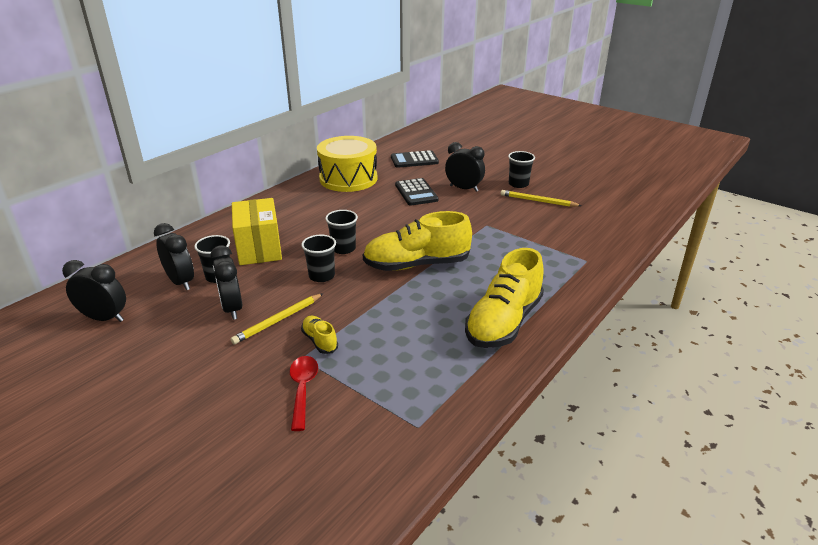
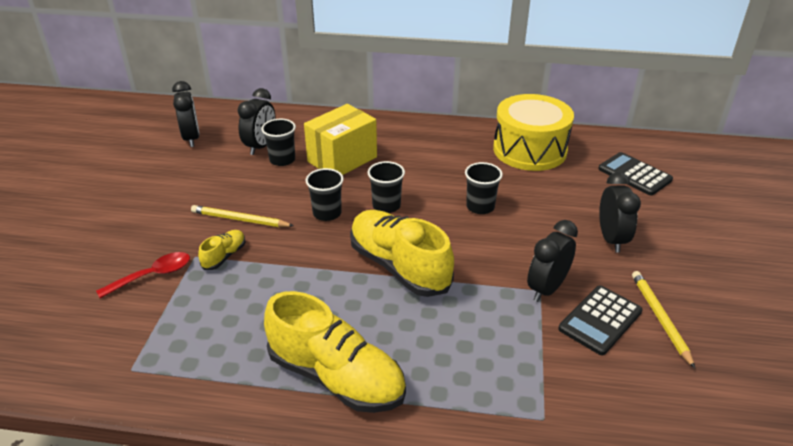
camera: 60 degrees right, 5 degrees up
black clock [211,245,242,320] -> black clock moved to [527,220,578,302]
black calculator [395,178,439,206] -> black calculator moved to [558,285,643,355]
yellow shoe [465,248,544,348] -> yellow shoe turned 150 degrees counterclockwise [264,291,406,413]
black cup [508,151,535,188] -> black cup moved to [465,162,503,214]

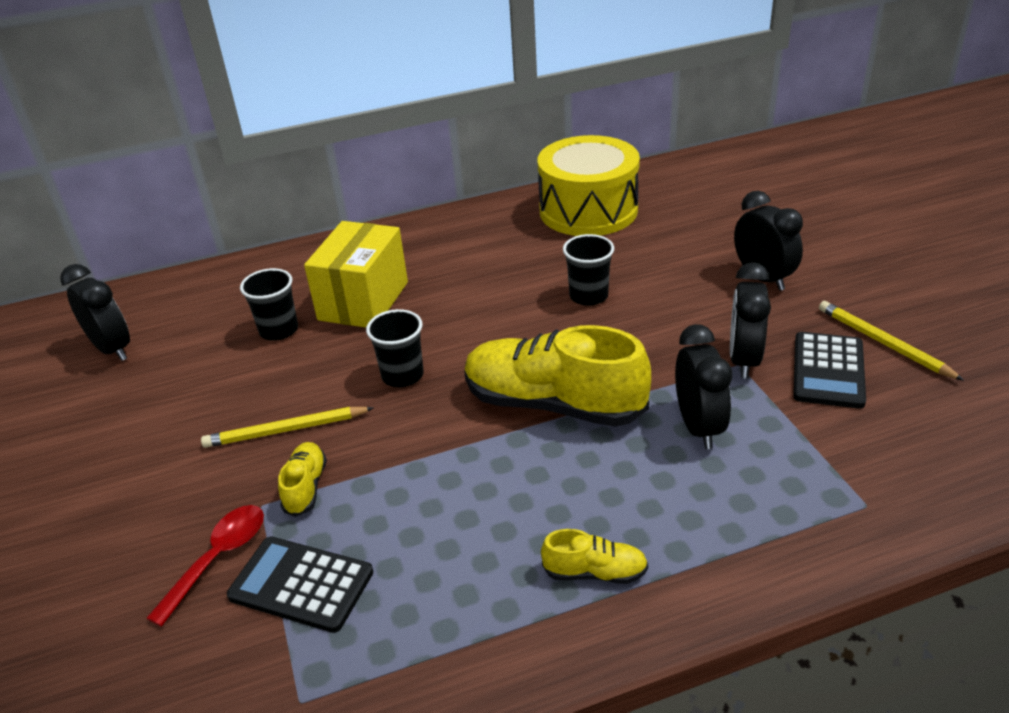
camera: 25 degrees left, 0 degrees up
black clock [238,88,276,155] -> black clock moved to [675,324,732,449]
yellow shoe [264,291,406,413] -> yellow shoe [541,529,648,584], size x0.45
black cup [367,161,405,213] -> none
black calculator [598,152,673,195] -> black calculator moved to [227,536,373,633]

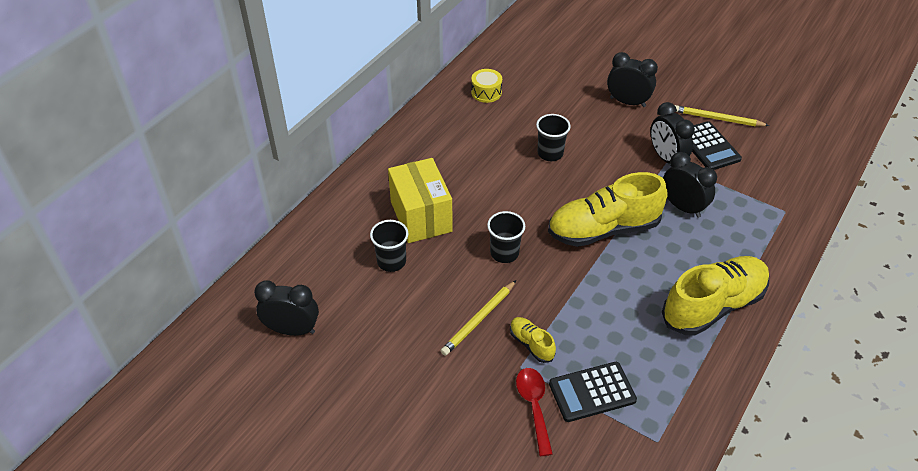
camera: 40 degrees left, 10 degrees up
yellow drum [537,135,640,236] -> yellow drum [471,69,502,103], size x0.44
yellow shoe [541,529,648,584] -> yellow shoe [662,256,769,336], size x2.22

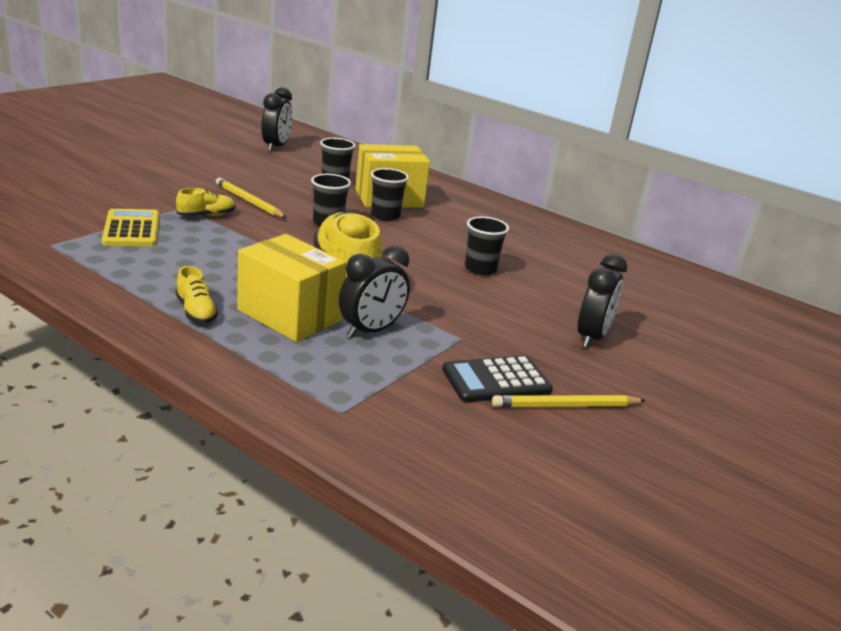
camera: 90 degrees right, 20 degrees down
yellow drum [471,69,502,103] -> none
red spoon [516,368,553,456] -> none
black calculator [549,362,637,422] -> yellow calculator [102,209,159,246]
black clock [651,102,695,164] -> none
yellow shoe [662,256,769,336] -> yellow shoe [176,266,218,323], size x0.45
yellow pencil [675,105,770,126] -> yellow pencil turned 120 degrees counterclockwise [492,395,646,407]
none -> yellow box [237,234,346,342]
none -> black cup [371,168,409,221]

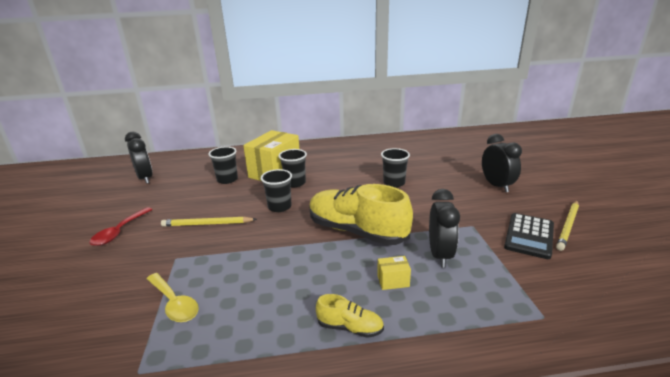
camera: 40 degrees left, 0 degrees up
yellow calculator [102,209,159,246] -> yellow spoon [147,273,199,322]
yellow shoe [176,188,235,217] -> none
yellow box [237,234,346,342] -> yellow box [377,256,411,290], size x0.41
none -> red spoon [89,207,153,246]

